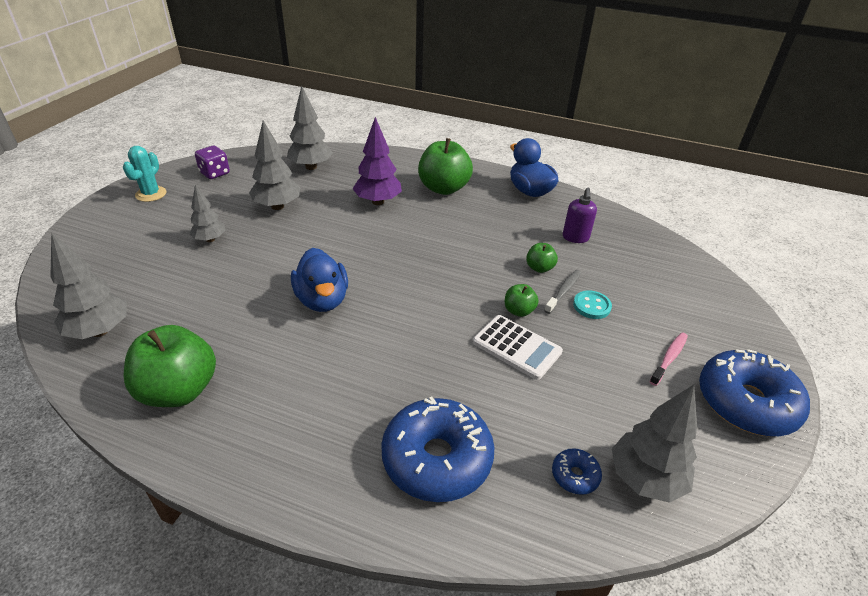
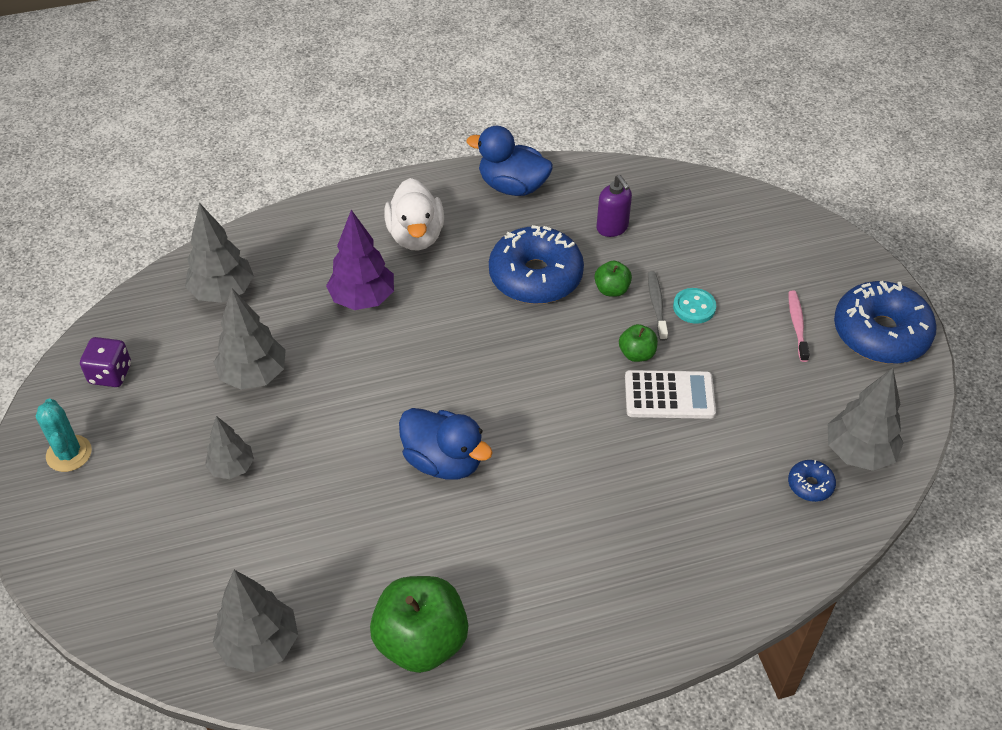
camera: 35 degrees left, 10 degrees up
blue donut [381,396,494,502] -> blue donut moved to [489,225,584,304]
green apple [418,138,473,195] -> white duck [384,178,444,251]

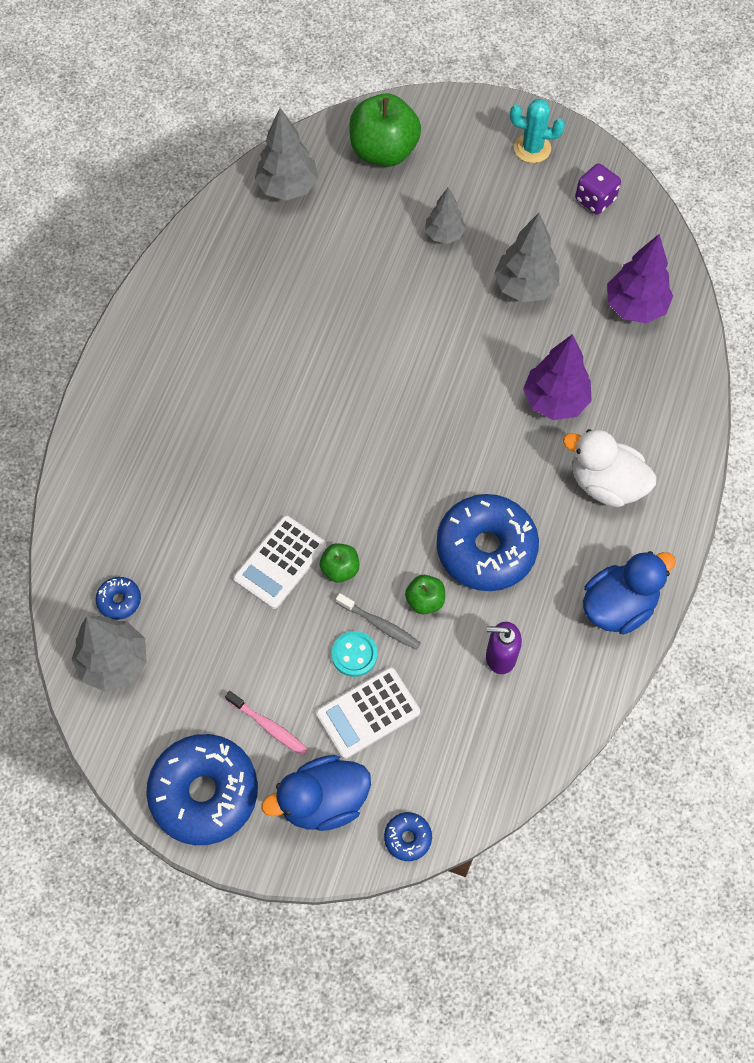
camera: 125 degrees right, 15 degrees up
grey tree [185,203,254,303] -> purple tree [607,234,673,323]
green apple [370,576,468,673] -> green apple moved to [349,93,421,167]
blue duck [399,408,493,480] -> blue duck moved to [261,755,371,831]
none -> white calculator [316,667,420,759]
none -> blue donut [384,812,432,861]

